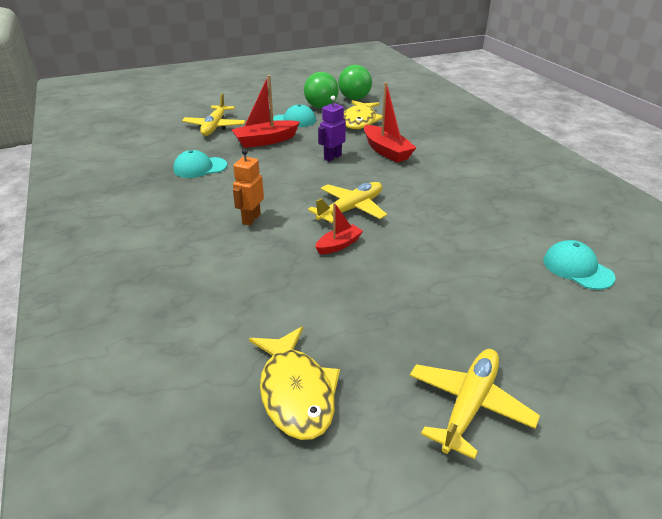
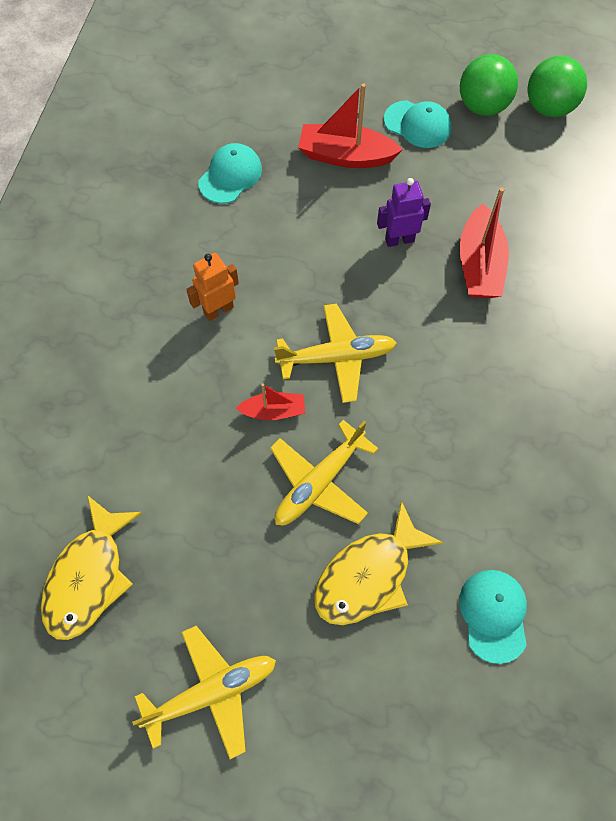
camera: 35 degrees right, 30 degrees up
turquoise cap [173,150,227,178] -> turquoise cap turned 105 degrees clockwise [198,143,262,204]
yellow plane [182,93,246,136] -> yellow plane moved to [270,420,379,525]
yellow fish [344,100,382,129] -> yellow fish moved to [314,501,444,625]

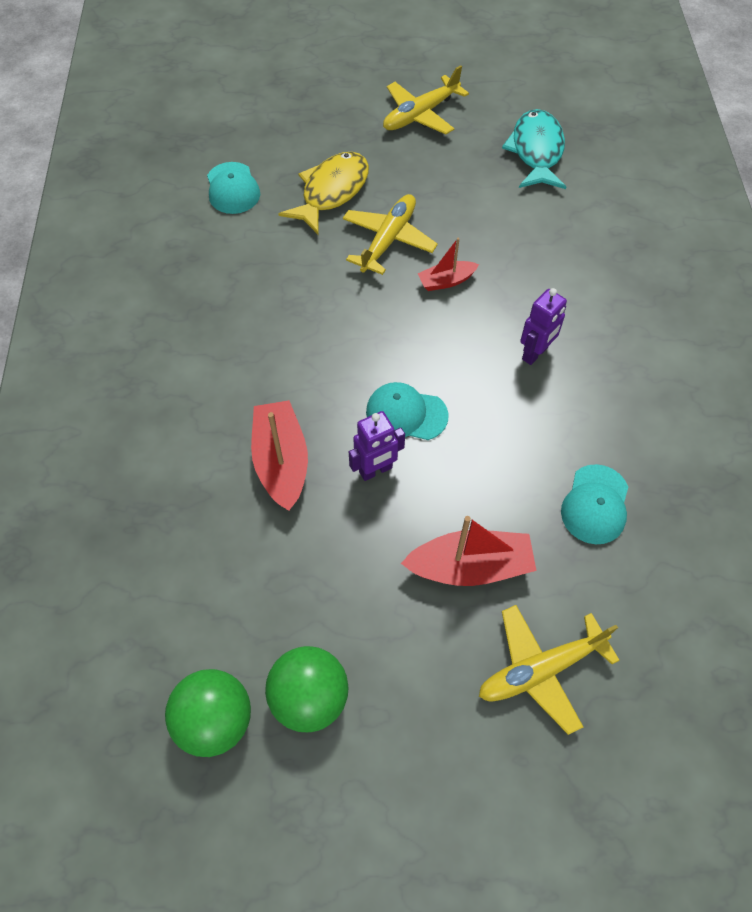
camera: 165 degrees right, 5 degrees down
yellow fish [41,495,142,640] -> turquoise fish [502,109,566,189]
orange robot [186,253,239,321] -> purple robot [520,288,567,365]
yellow plane [274,304,396,403] -> yellow plane moved to [479,605,620,735]
turquoise cap [384,100,452,148] -> turquoise cap moved to [366,382,449,440]

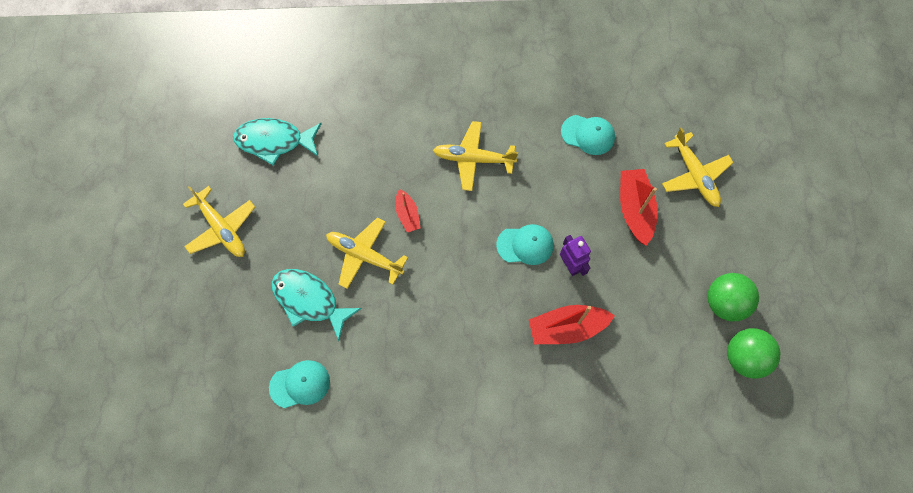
camera: 90 degrees left, 10 degrees up
yellow fish [278,152,369,234] -> turquoise fish [272,269,362,341]
turquoise cap [366,382,449,440] -> turquoise cap turned 105 degrees counterclockwise [496,224,554,265]
purple robot [520,288,567,365] -> yellow plane [433,121,518,191]

